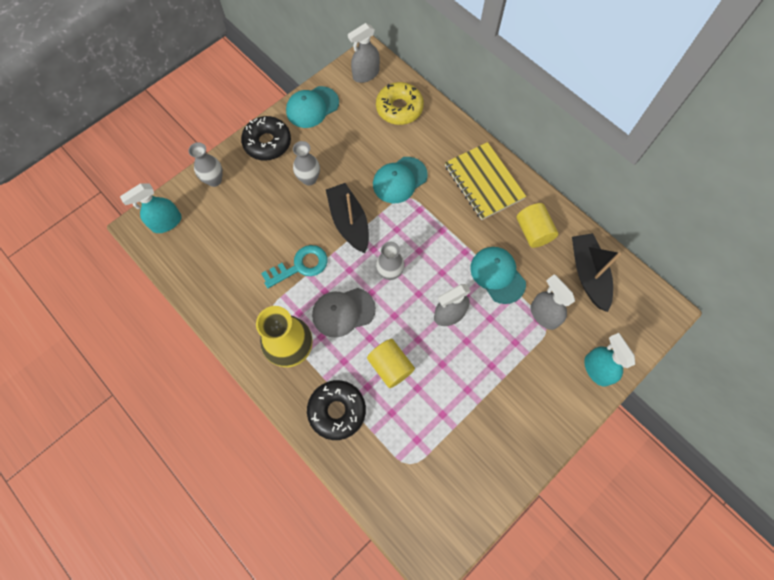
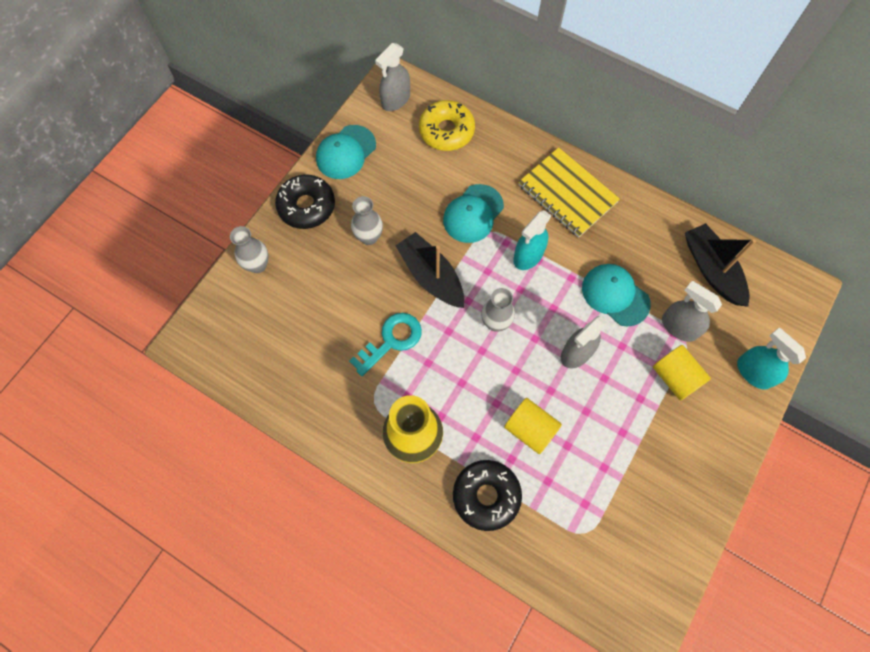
camera: 15 degrees left, 0 degrees up
turquoise spray bottle [120,183,182,233] -> turquoise spray bottle moved to [513,210,551,270]
grey cap [312,288,376,338] -> none
yellow cylinder [517,203,558,248] -> yellow cylinder moved to [653,345,711,401]

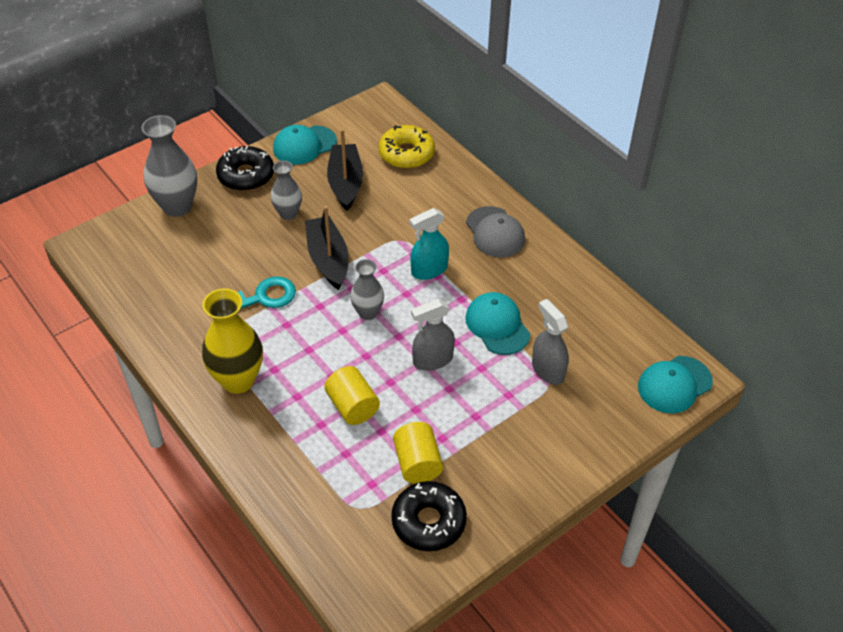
camera: 20 degrees right, 20 degrees down
grey vase [230,226,269,273] -> grey vase [141,115,197,217], size x1.66
grey spray bottle [375,43,410,111] -> none
turquoise cap [443,184,504,243] -> turquoise cap moved to [638,356,713,413]
black donut [453,460,522,531] -> black donut moved to [391,481,467,551]
yellow notebook [519,147,620,237] -> grey cap [466,206,525,257]
yellow cylinder [653,345,711,401] -> yellow cylinder moved to [393,422,443,484]
black boat [685,223,756,307] -> black boat moved to [327,129,363,211]
turquoise spray bottle [737,328,806,390] -> none

